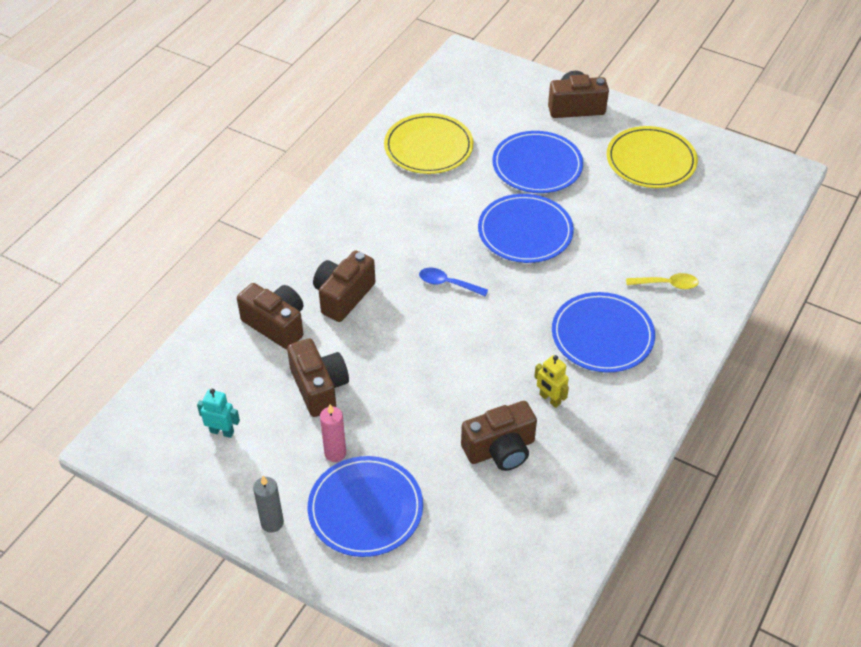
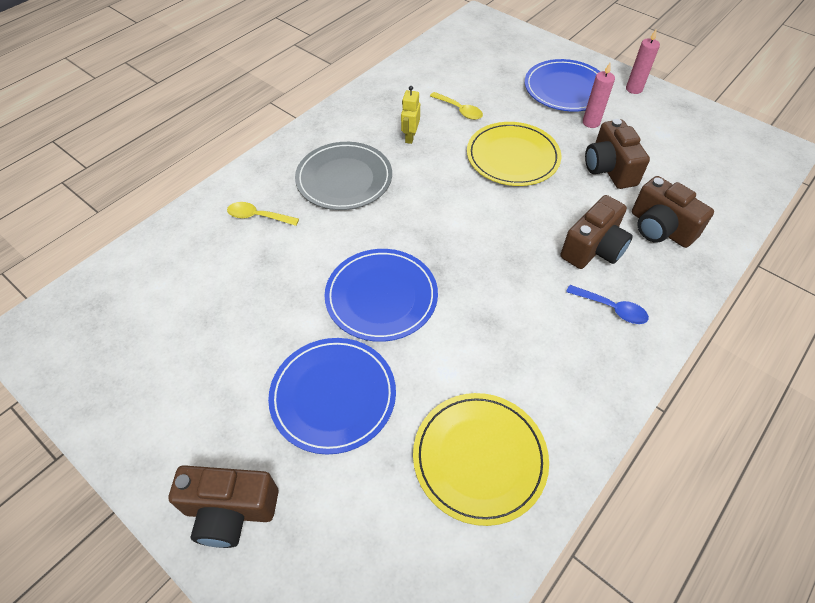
camera: 170 degrees left, 5 degrees up
turquoise robot [197,389,240,438] -> none
grey candle [253,476,284,533] -> pink candle [626,30,660,94]
blue spoon [419,268,488,296] -> blue spoon moved to [566,285,649,324]
brown camera [461,401,537,471] -> yellow spoon [430,92,483,120]
yellow robot [534,355,569,408] -> yellow robot turned 135 degrees counterclockwise [401,86,420,144]
blue plate [552,292,655,373] -> grey plate [295,142,392,210]
yellow plate [607,126,698,188] -> yellow plate moved to [467,122,561,186]

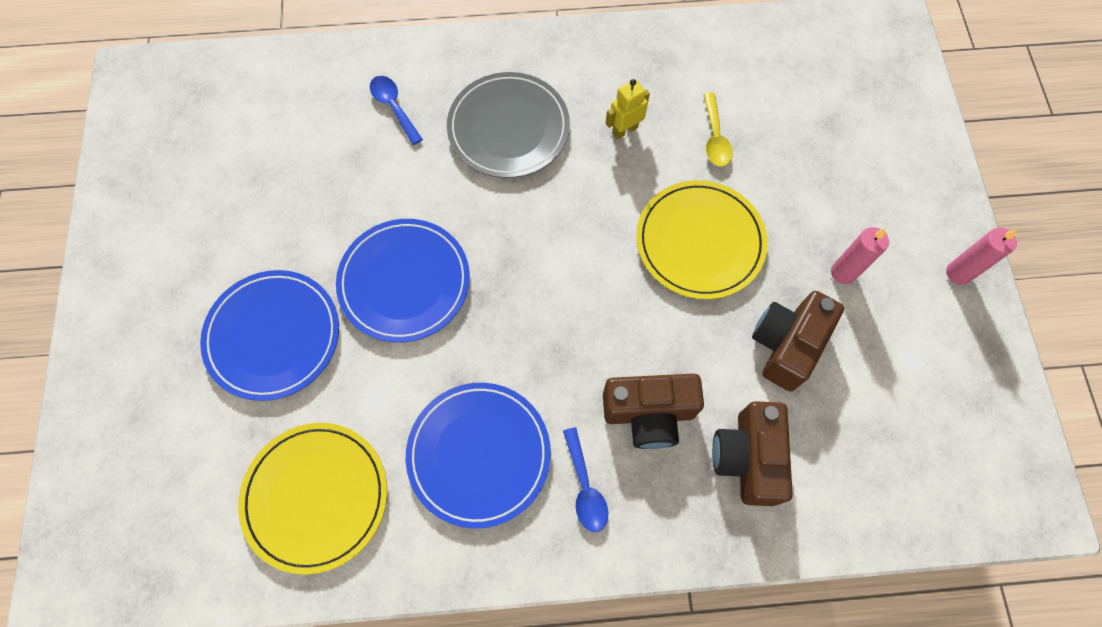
camera: 45 degrees right, 15 degrees up
brown camera [168,465,279,548] -> none
yellow spoon [227,202,299,226] -> blue spoon [370,76,423,145]
blue plate [525,59,600,112] -> blue plate moved to [406,383,551,529]

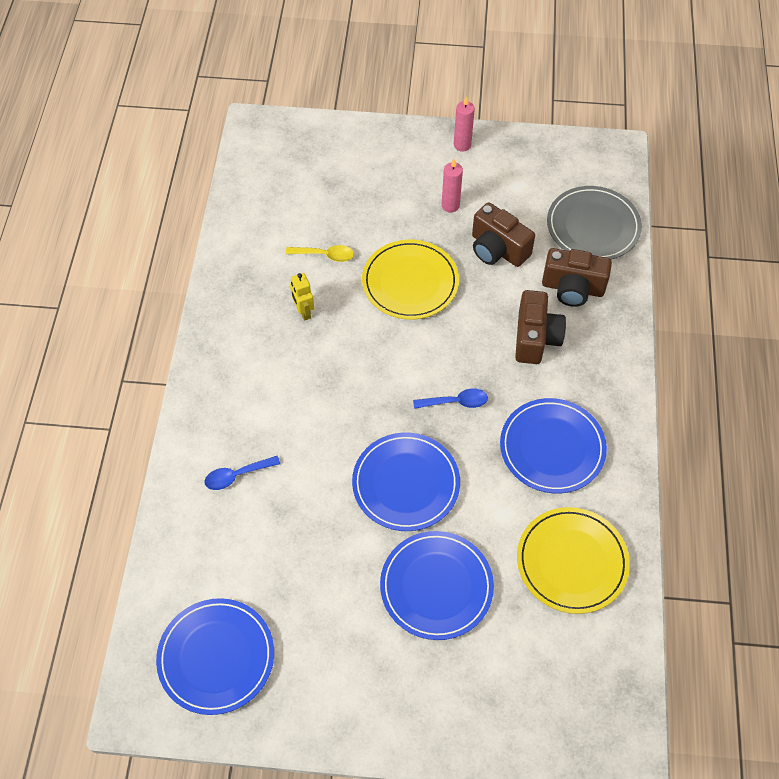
camera: 80 degrees left, 10 degrees down
grey plate [447,72,570,178] -> grey plate moved to [547,186,642,260]
blue spoon [563,427,608,532] -> blue spoon moved to [413,388,488,409]
none -> blue plate [156,598,274,715]

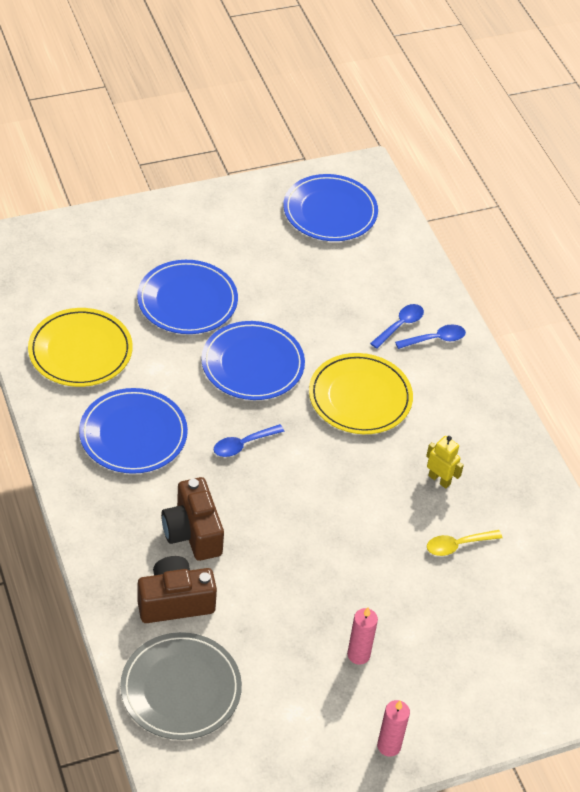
camera: 150 degrees right, 10 degrees down
yellow plate [362,239,459,320] -> yellow plate moved to [309,353,413,434]
brown camera [472,202,535,267] -> none
none -> blue spoon [395,324,466,349]

